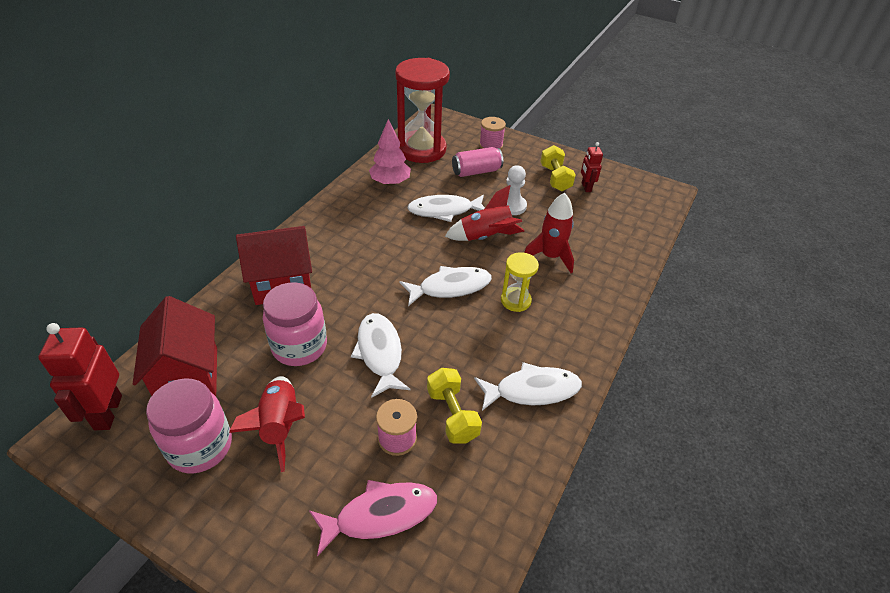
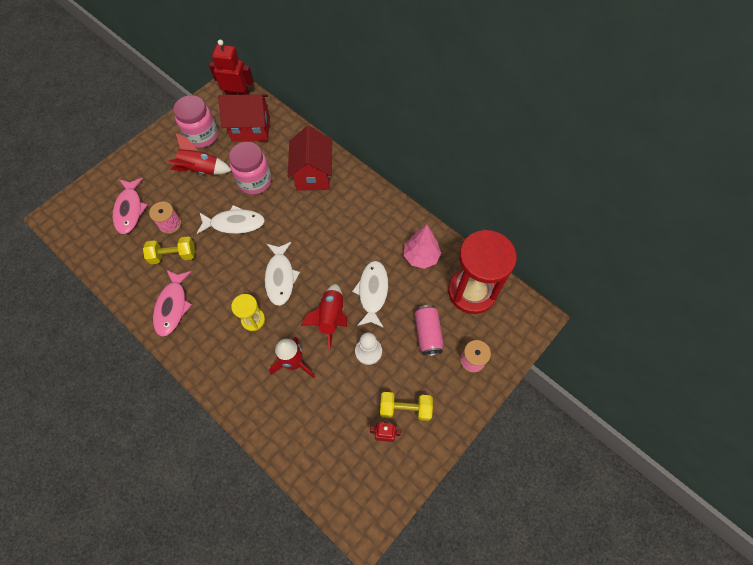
camera: 105 degrees right, 20 degrees up
white fish [474,362,582,411] -> pink fish [153,270,192,337]

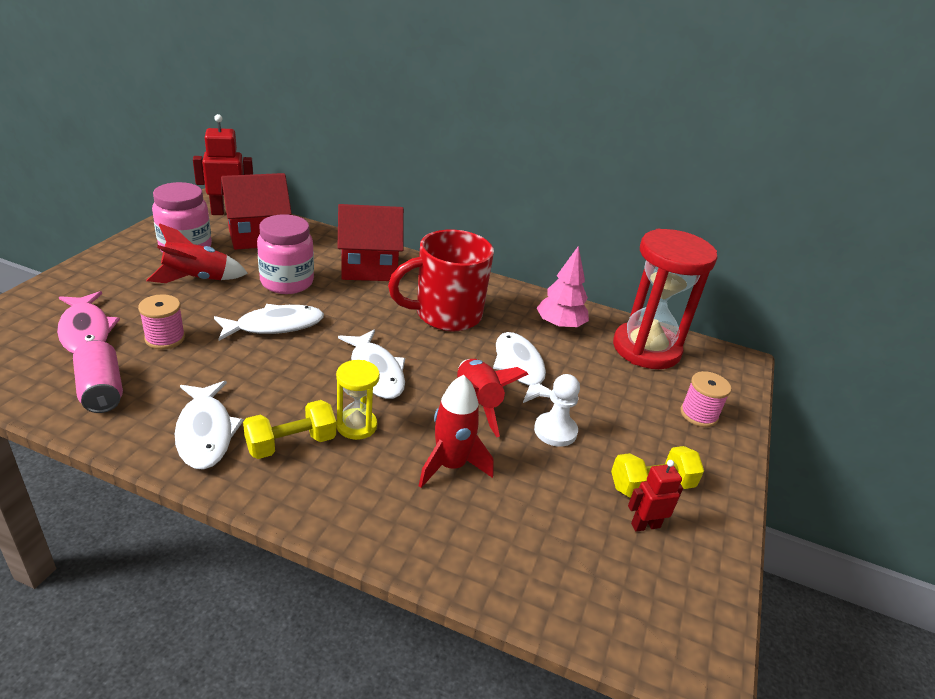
camera: 25 degrees left, 30 degrees down
yellow dumbbell [143,236,195,264] -> yellow dumbbell moved to [243,400,336,459]
pink fish [153,270,192,337] -> white fish [175,381,244,470]
red house [288,126,332,191] -> red house turned 75 degrees counterclockwise [337,204,404,281]
pink can [415,305,444,356] -> pink can moved to [73,340,123,413]
none -> red mug [388,230,494,332]

